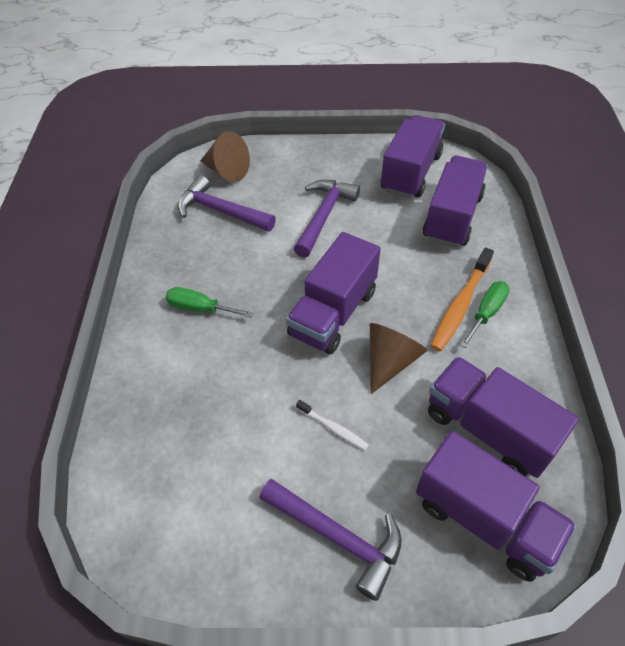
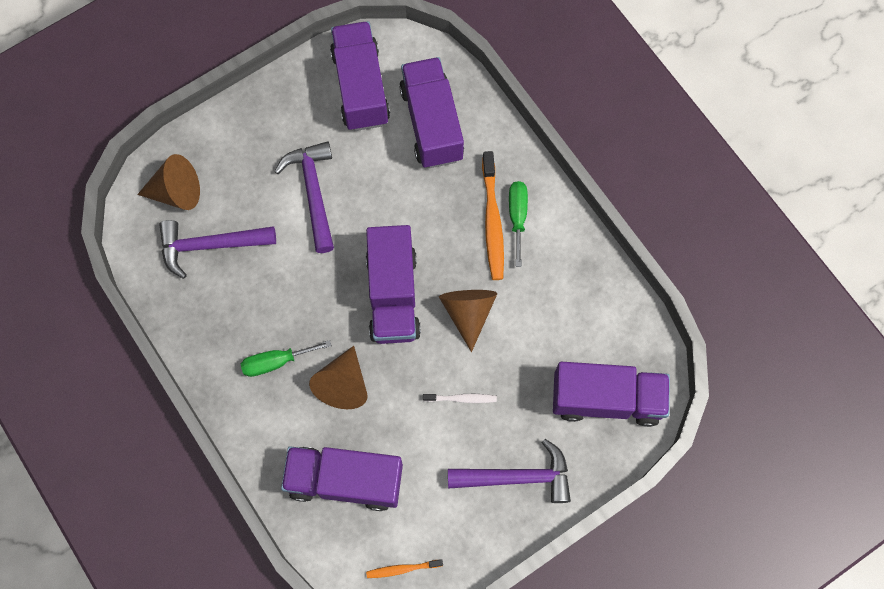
camera: 35 degrees left, 20 degrees up
purple truck [428,356,579,478] -> purple truck moved to [281,446,403,511]
none -> brown cone [309,346,368,409]
none -> orange toothbrush [366,559,443,578]

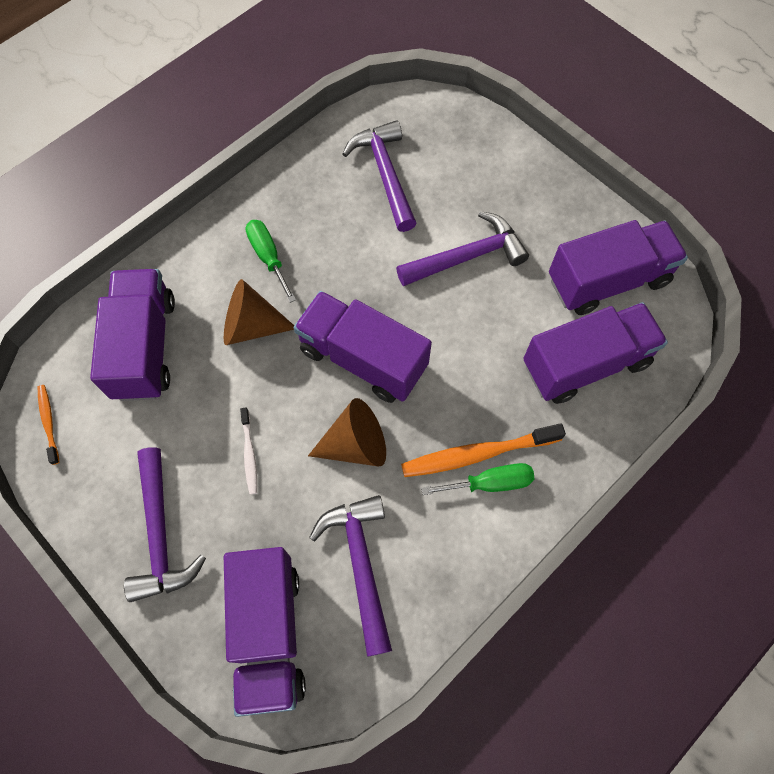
camera: 80 degrees right, 5 degrees down
brown cone [137,154,200,210] -> none
purple truck [366,225,421,344] -> purple truck turned 45 degrees clockwise [294,291,432,403]
none -> purple hammer [309,495,392,657]

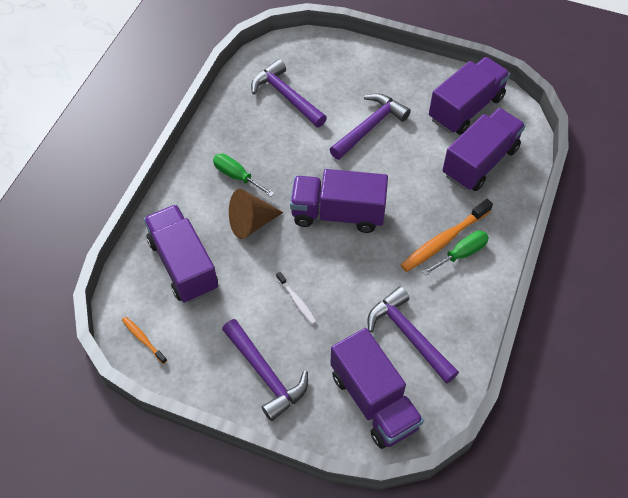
camera: 25 degrees left, 10 degrees down
brown cone [308,398,386,467] -> none

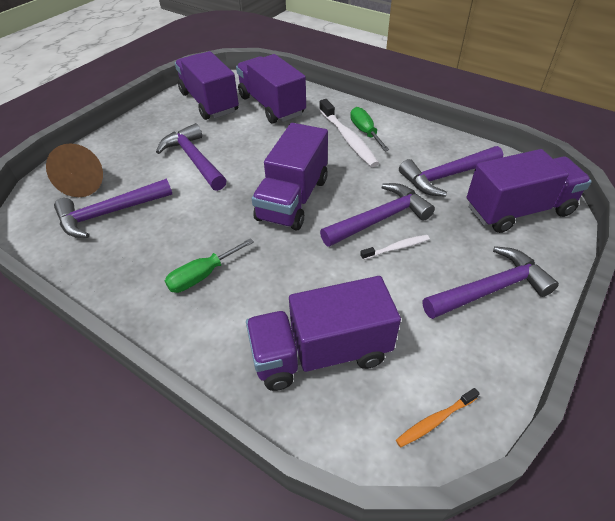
camera: 75 degrees left, 10 degrees down
brown cone [229,189,283,239] -> brown cone moved to [46,143,103,197]
orange toothbrush [401,199,493,272] -> white toothbrush [319,99,379,167]
none -> purple hammer [320,183,435,247]

